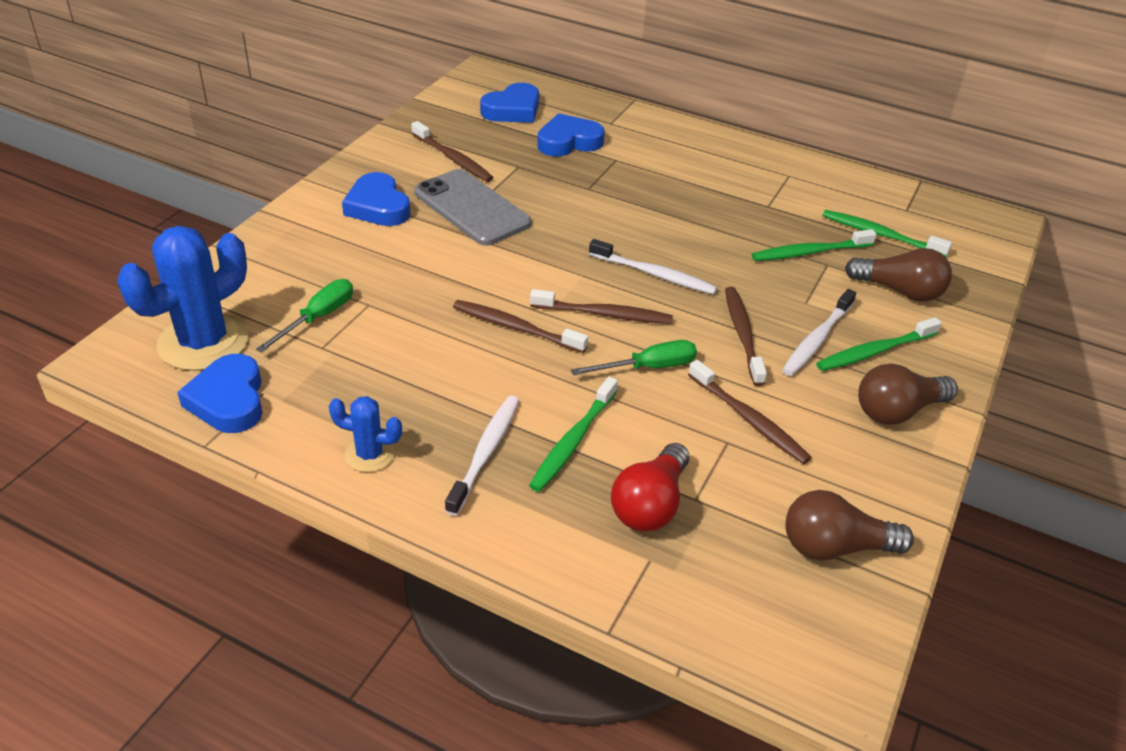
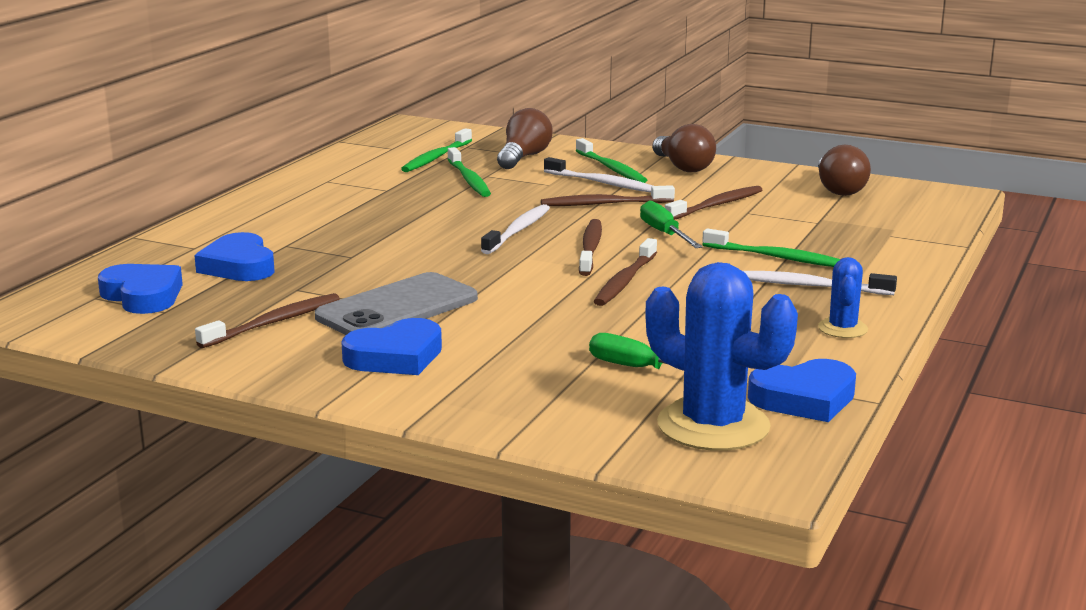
camera: 90 degrees left, 20 degrees down
red light bulb [611,443,689,532] -> none

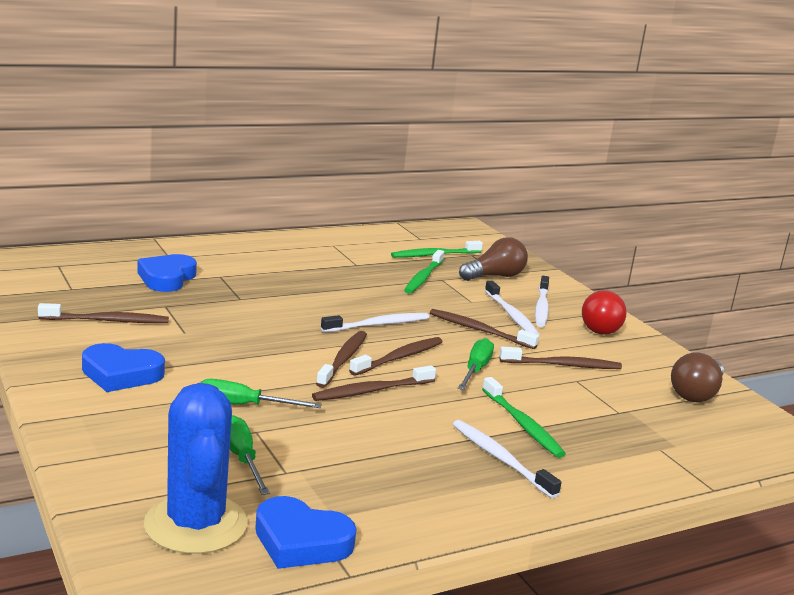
camera: 35 degrees right, 0 degrees up
blue heart [98,264,183,314] -> none
grey phone [315,272,478,335] -> none
green toothbrush [576,138,647,183] -> white toothbrush [535,276,549,327]
brown light bulb [652,124,716,172] -> red light bulb [582,290,627,335]
blue cactus [818,257,868,338] -> none
none -> green screwdriver [200,379,322,408]
none -> brown toothbrush [316,331,367,388]

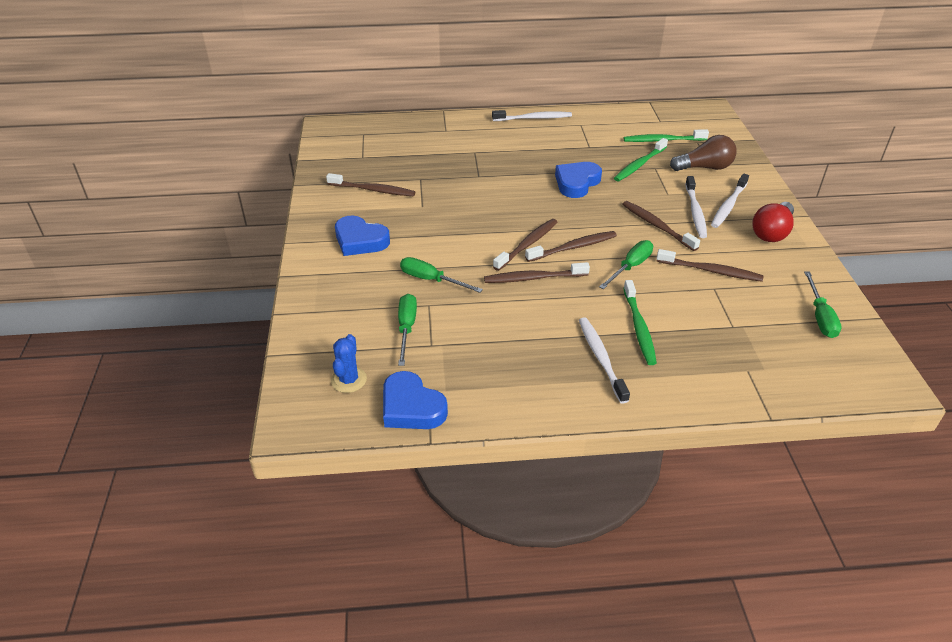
camera: 25 degrees right, 20 degrees up
blue heart [137,254,197,292] -> blue heart moved to [555,162,602,198]
blue cactus [144,383,247,554] -> blue cactus [331,334,367,393], size x0.51
white toothbrush [321,313,429,332] -> white toothbrush moved to [492,110,572,121]
brown light bulb [671,352,724,402] -> green screwdriver [804,271,842,338]

